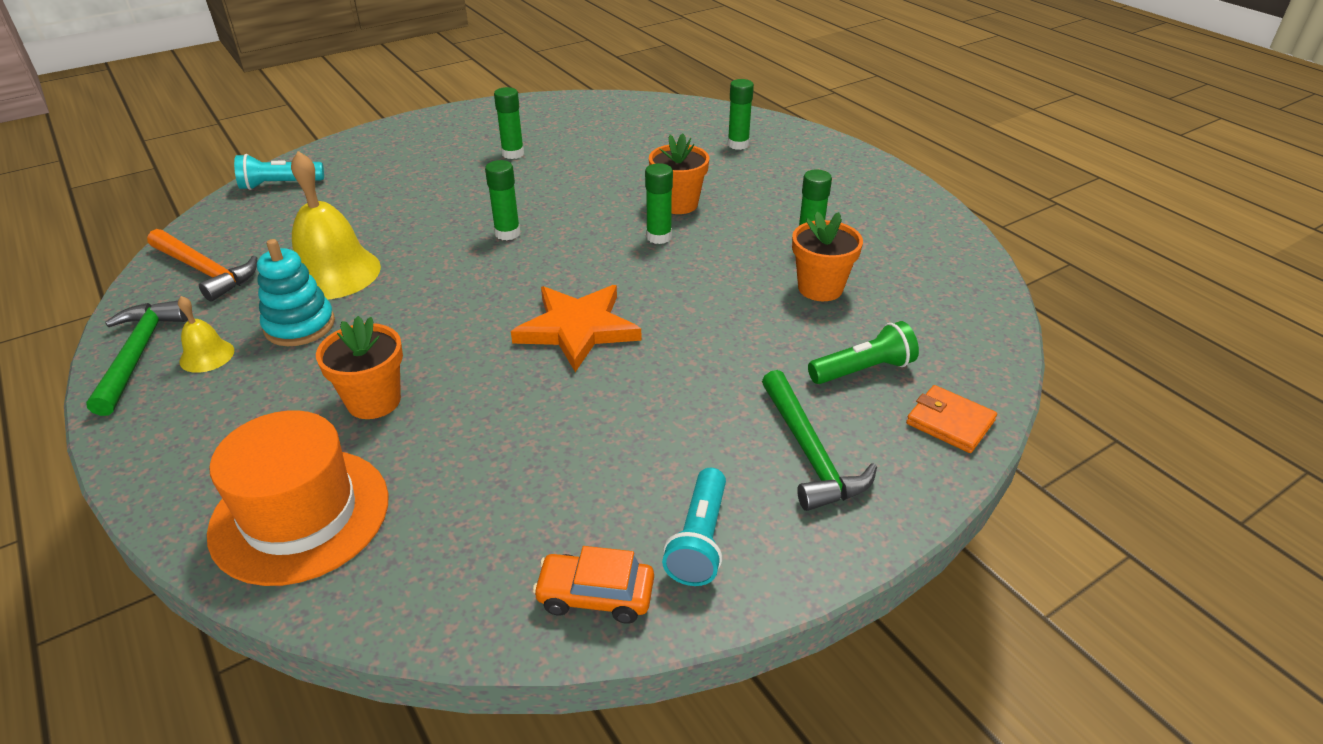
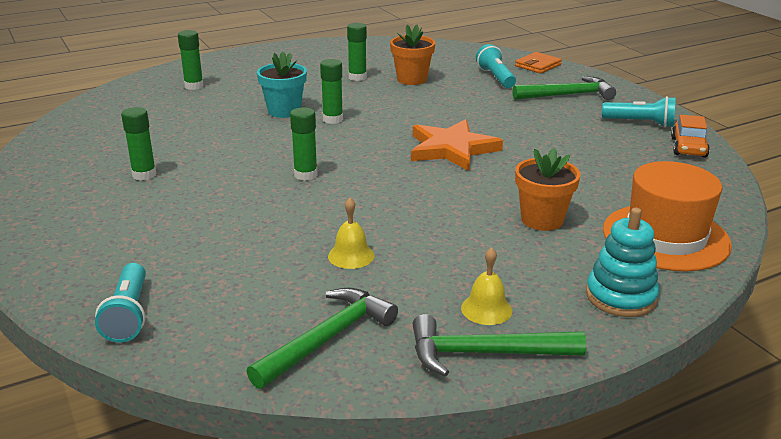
camera: 85 degrees left, 10 degrees down
orange hammer [147,229,257,302] -> green hammer [247,288,398,389]
turquoise stacking toy [257,239,335,346] -> turquoise stacking toy moved to [586,208,659,317]
yellow bell [291,151,381,299] -> yellow bell [328,198,374,269], size x0.49
orange flower pot [649,133,709,214] -> turquoise flower pot [257,52,307,118]
green flashlight [808,321,919,384] -> turquoise flashlight [476,44,516,88]

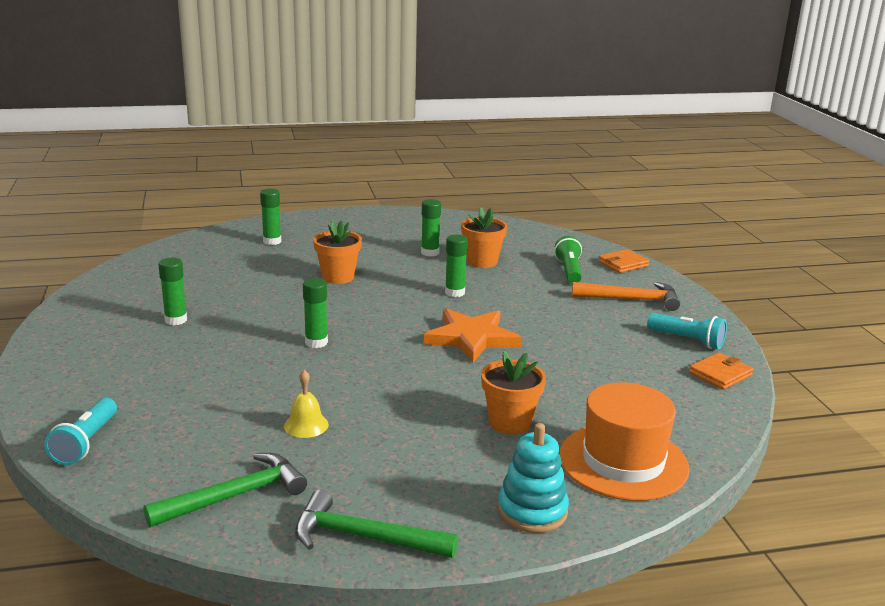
camera: 15 degrees right, 5 degrees down
turquoise flower pot [257,52,307,118] -> orange flower pot [313,220,362,284]
green glue stick [320,59,343,124] -> green glue stick moved to [445,235,468,297]
yellow bell [461,247,512,325] -> none
turquoise flashlight [476,44,516,88] -> green flashlight [554,236,582,284]
green hammer [513,76,616,100] -> orange hammer [572,282,680,311]
orange car [671,115,710,158] -> orange wallet [689,352,753,390]

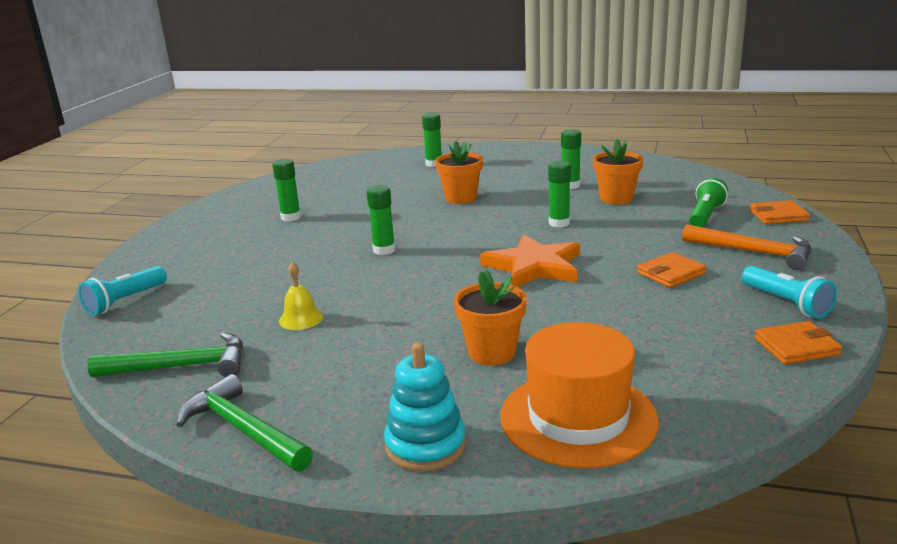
camera: 30 degrees right, 0 degrees up
none -> orange wallet [637,252,706,288]

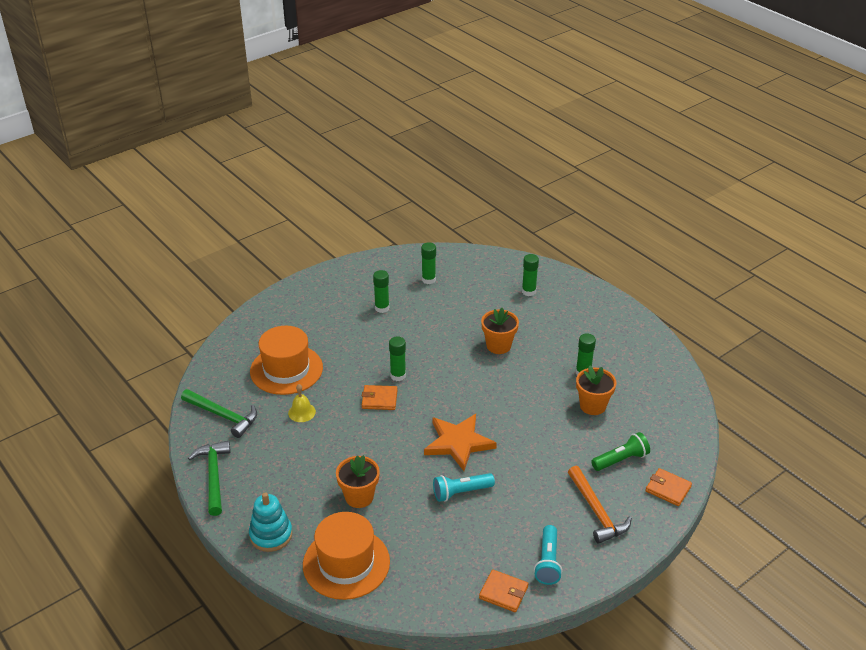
camera: 35 degrees right, 15 degrees up
turquoise flashlight [78,266,167,315] -> turquoise flashlight moved to [433,473,495,502]
green glue stick [548,161,571,228] -> green glue stick moved to [421,242,436,284]
orange wallet [637,252,706,288] -> orange wallet moved to [362,385,397,410]
none -> orange hat [250,326,323,395]

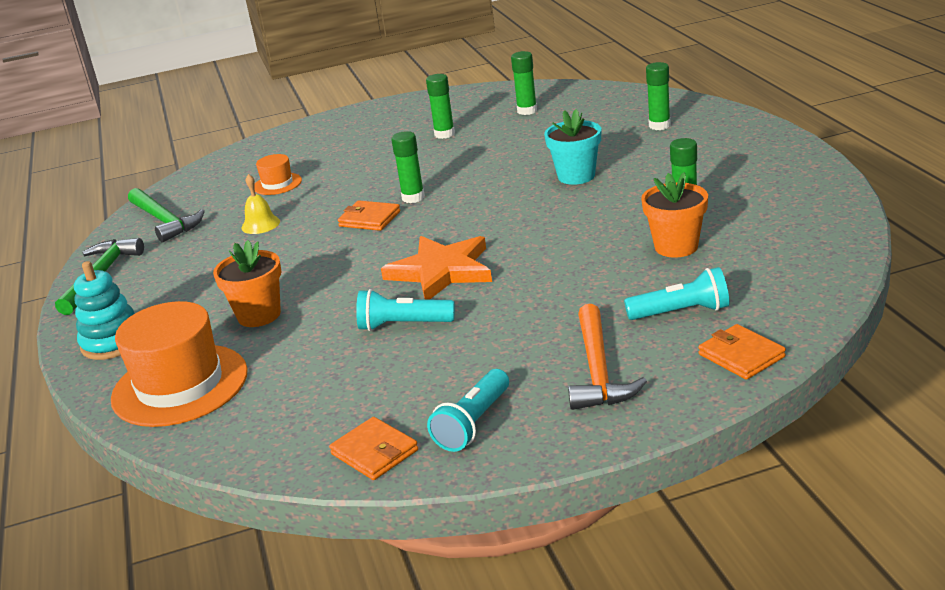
camera: 25 degrees right, 10 degrees down
orange hat [250,326,323,395] -> orange hat [254,154,302,195], size x0.49
orange flower pot [481,308,519,354] -> turquoise flower pot [544,109,601,185]
green flashlight [591,432,650,471] -> turquoise flashlight [624,267,729,320]

